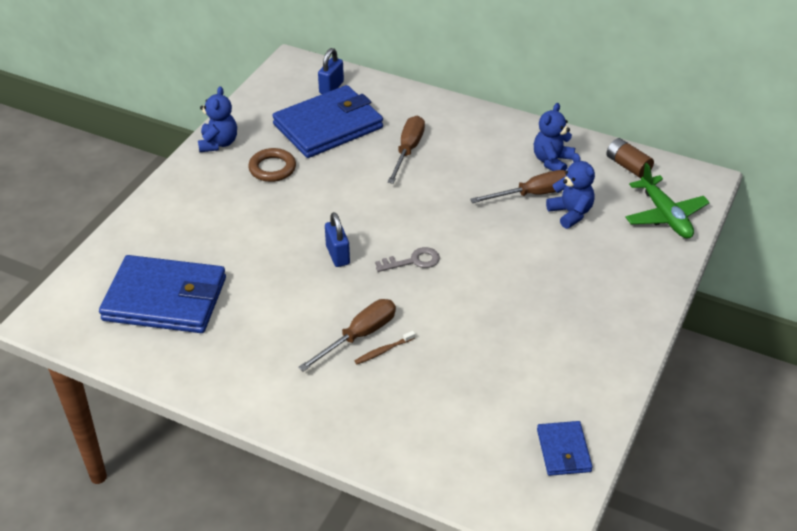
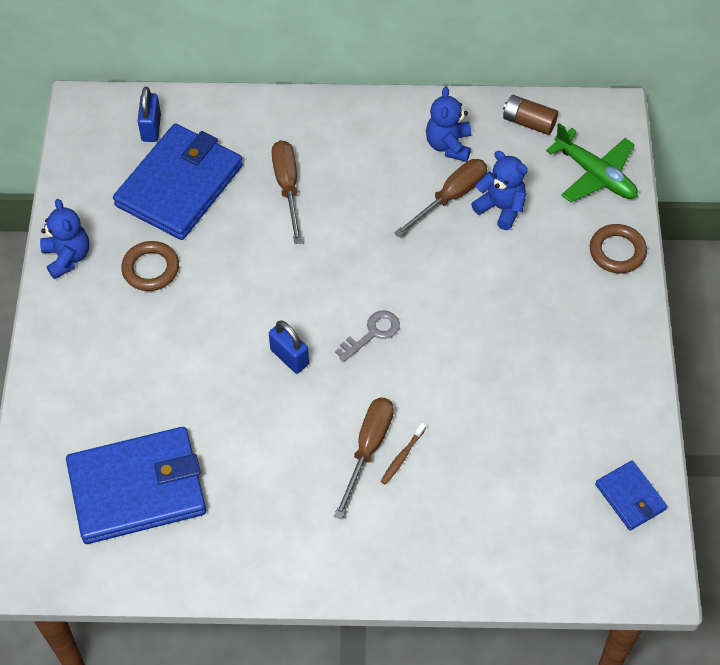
camera: 25 degrees left, 15 degrees up
none -> brown ring [590,224,647,273]

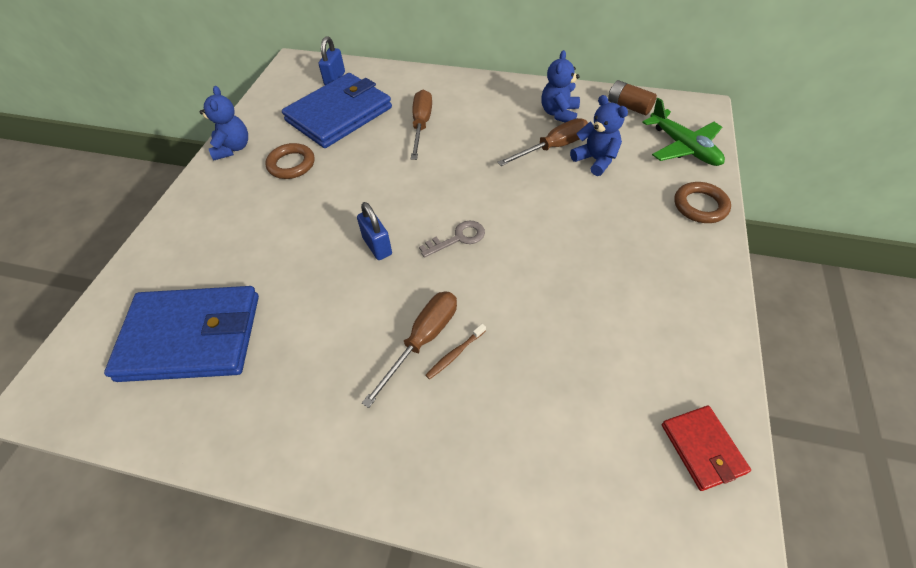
camera: 15 degrees right, 5 degrees down
blue wallet [595,460,667,531] -> red wallet [662,406,751,491]

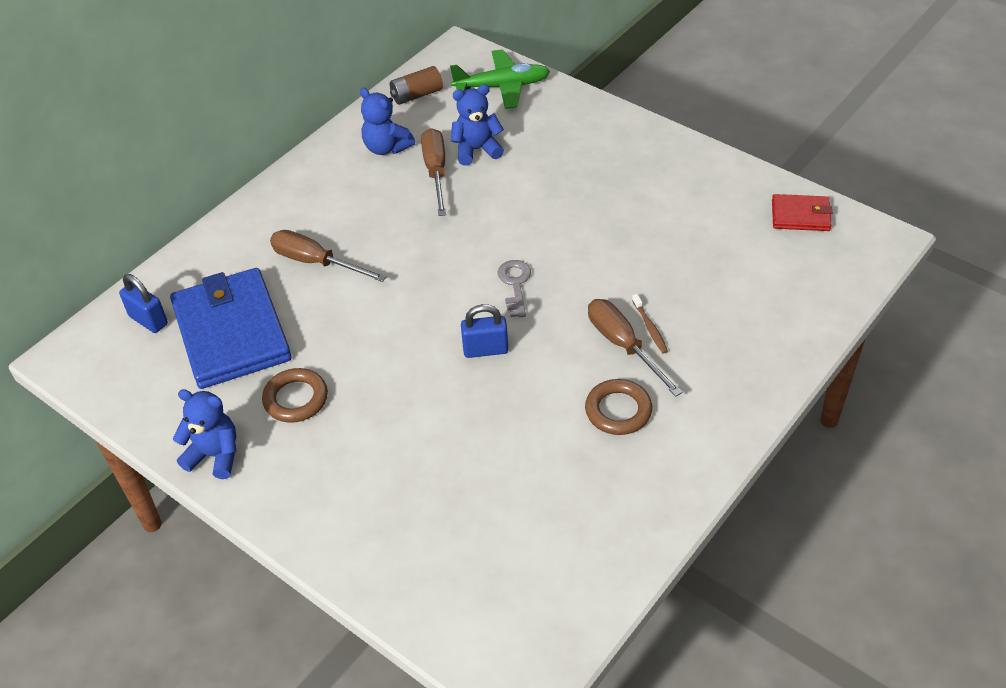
camera: 65 degrees left, 5 degrees down
blue wallet [104,286,259,382] -> none
brown ring [674,182,731,223] -> brown ring moved to [585,379,652,435]

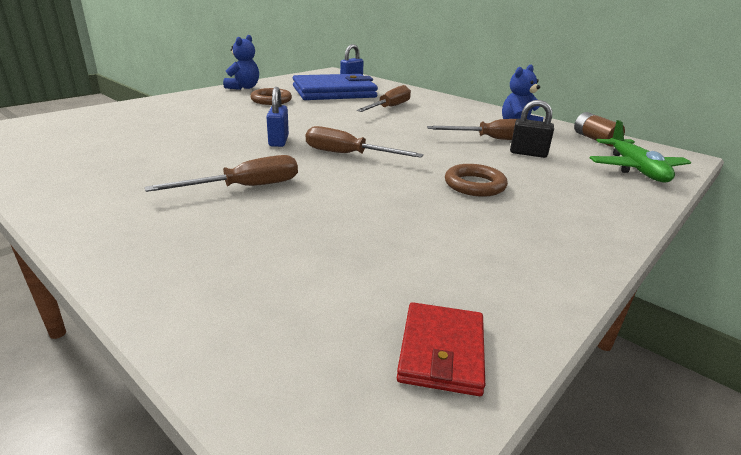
camera: 90 degrees right, 20 degrees down
blue teddy bear [451,84,504,166] -> black padlock [510,100,554,158]
grey key [498,260,531,317] -> brown screwdriver [306,126,423,157]
brown ring [585,379,652,435] -> brown ring moved to [445,164,508,197]
brown toothbrush [632,294,668,354] -> none

